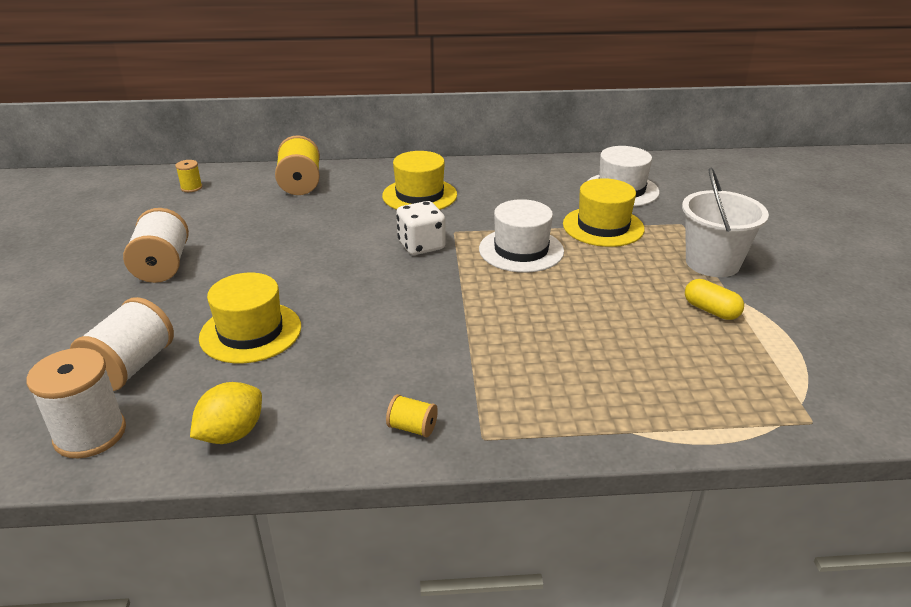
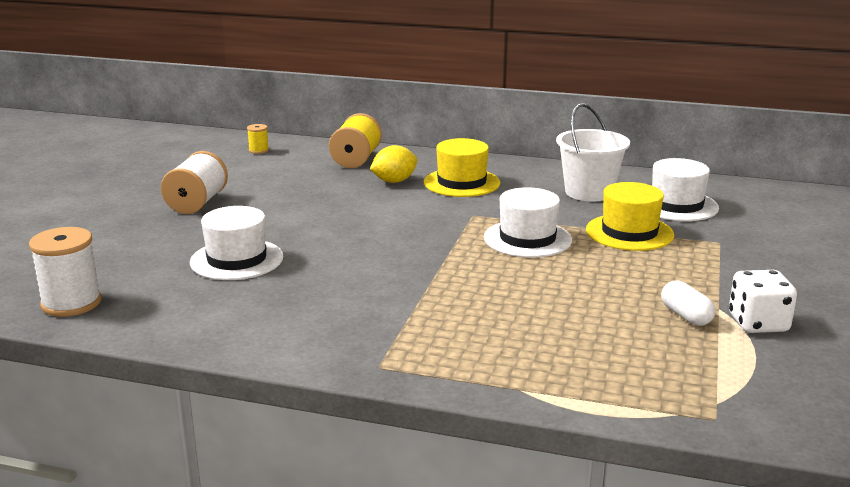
camera: 20 degrees right, 10 degrees down
white spool [70,297,174,391] -> none
yellow lemon [190,382,262,444] -> yellow lemon moved to [370,145,417,183]
yellow hat [199,273,301,363] -> white hat [190,206,284,280]
yellow spool [386,394,438,437] -> none
white dice [396,201,446,255] -> white dice moved to [729,270,797,333]
white bucket [682,167,769,277] -> white bucket moved to [556,103,630,202]
yellow capsule [685,279,744,320] -> white capsule [661,280,715,326]

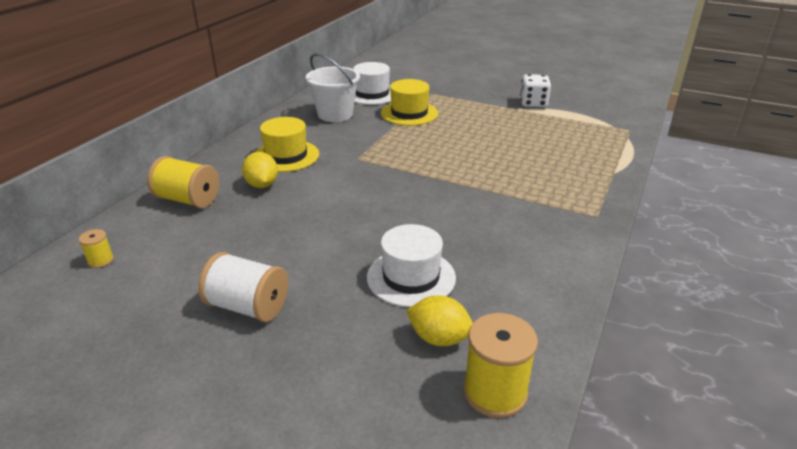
camera: 80 degrees left, 10 degrees up
white spool [29,227,102,317] -> yellow spool [464,313,538,418]
white hat [484,187,572,258] -> none
white capsule [661,280,715,326] -> none
none -> yellow lemon [406,295,473,346]

